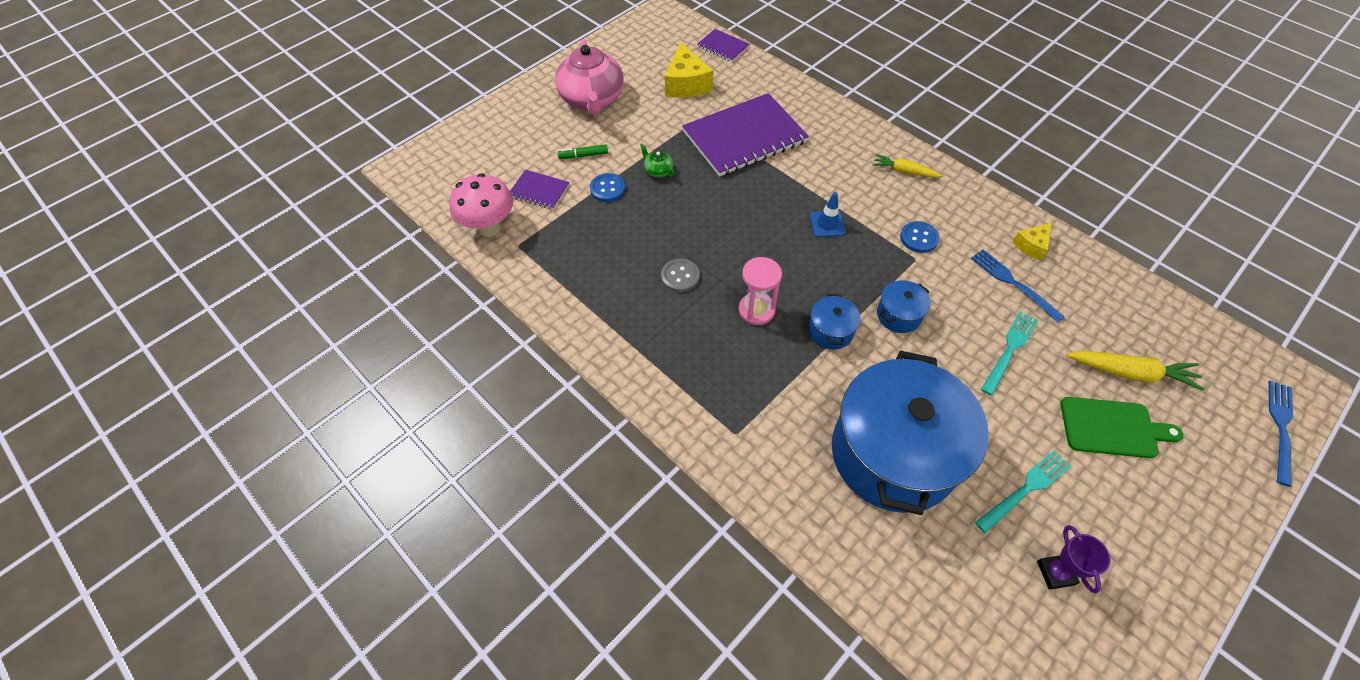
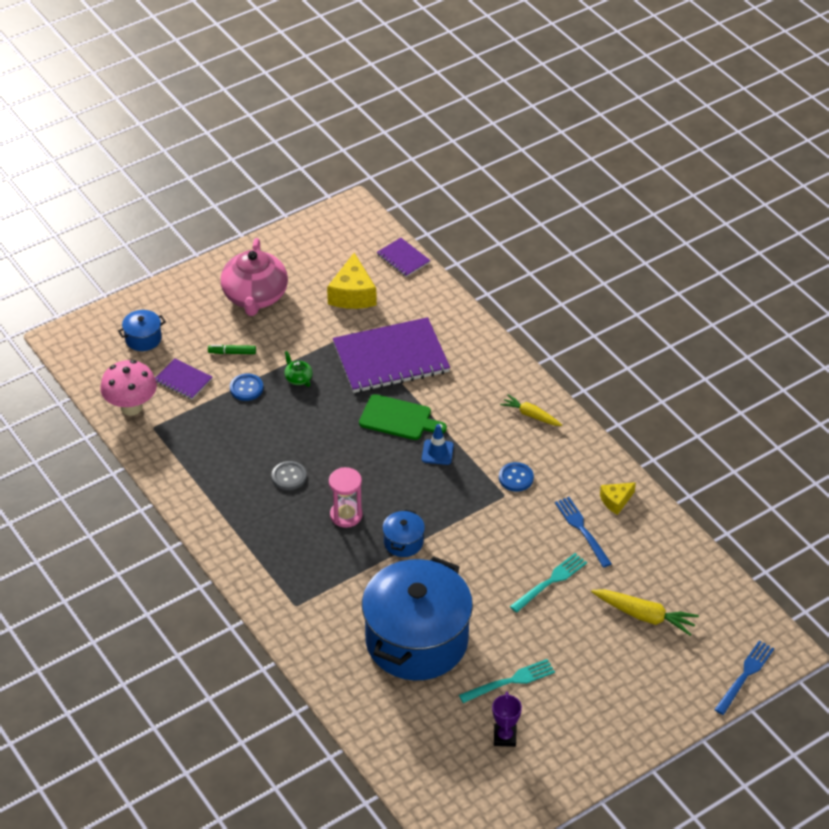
camera: 10 degrees right, 10 degrees down
blue pot [877,280,931,333] -> blue pot moved to [118,310,166,351]
green cutting board [1060,397,1183,458] -> green cutting board moved to [359,394,447,440]

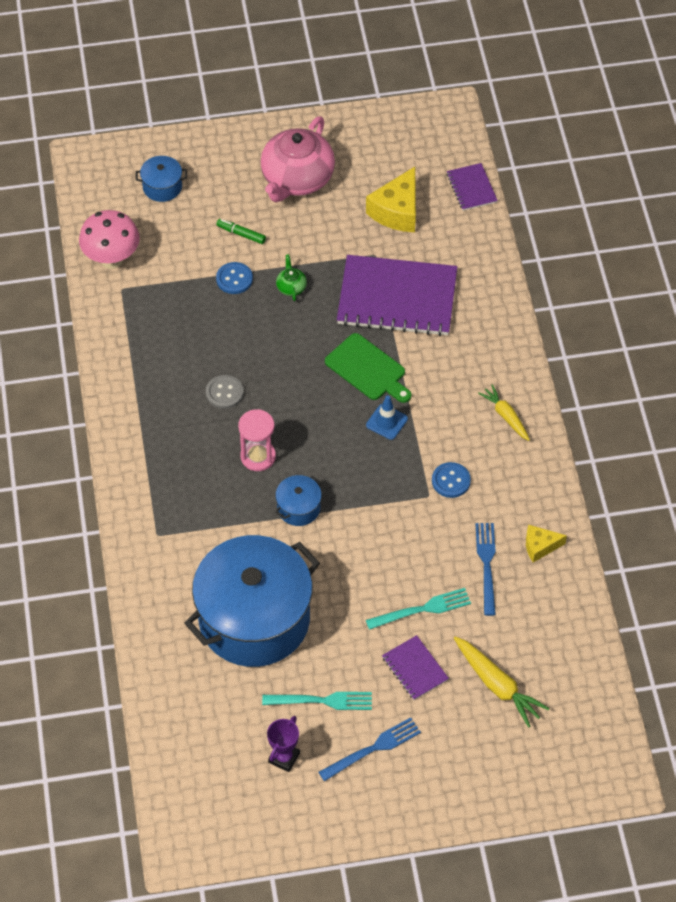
camera: 25 degrees right, 10 degrees up
purple notebook [155,358,212,400] -> purple notebook moved to [382,635,449,700]
blue fork [714,641,774,715] -> blue fork moved to [319,717,421,781]

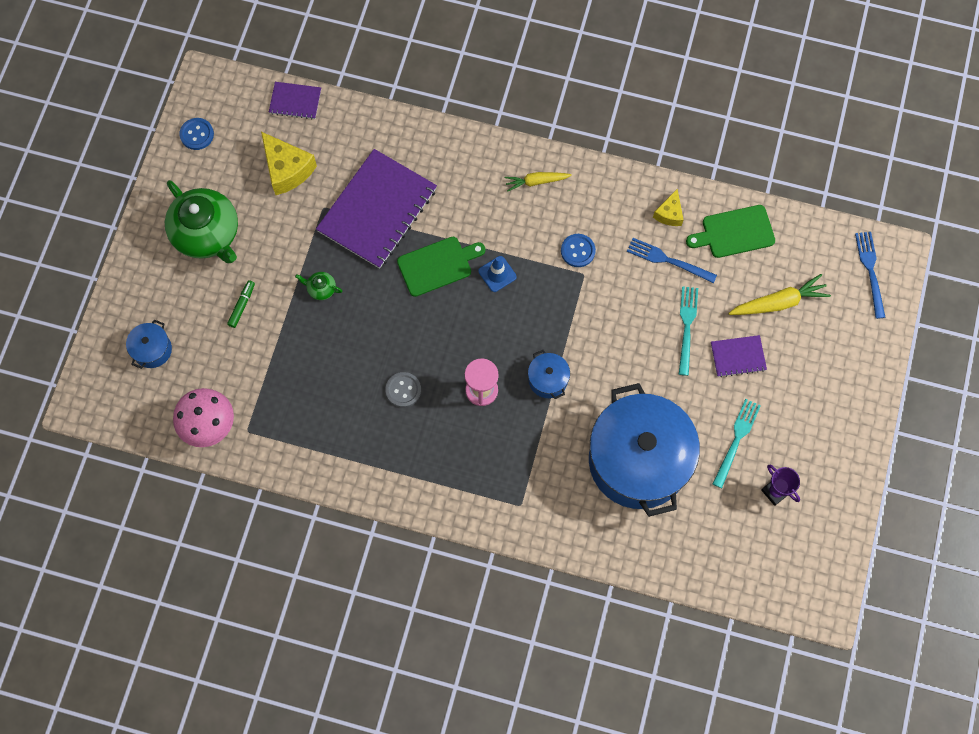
camera: 65 degrees left, 15 degrees up
green marker [216,219,266,244] -> green marker turned 150 degrees clockwise [227,280,255,328]
blue button [216,262,253,294] -> blue button moved to [179,118,214,150]
pink teapot [261,116,335,202] -> green teapot [165,180,238,263]
blue fork [319,717,421,781] -> blue fork moved to [855,232,886,319]
none -> green cutting board [686,205,775,258]

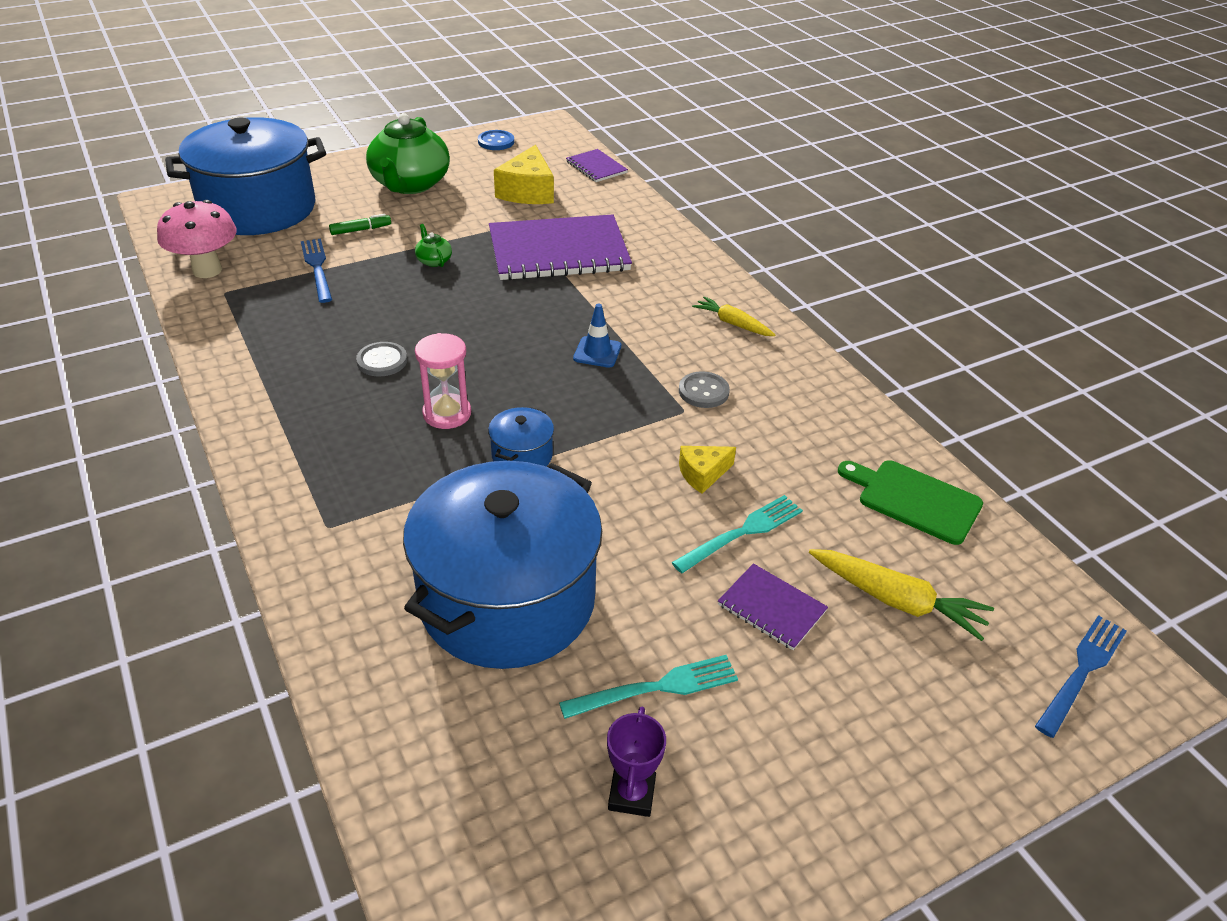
camera: 45 degrees right, 30 degrees down
blue pot [126,319,172,369] -> blue pot [165,117,326,235], size x2.49
green cutting board [397,237,485,297] -> none
blue button [561,234,596,267] -> grey button [679,371,730,408]
blue fork [627,238,717,283] -> blue fork moved to [301,239,332,303]
yellow cheese [653,189,684,226] -> yellow cheese moved to [679,446,736,494]

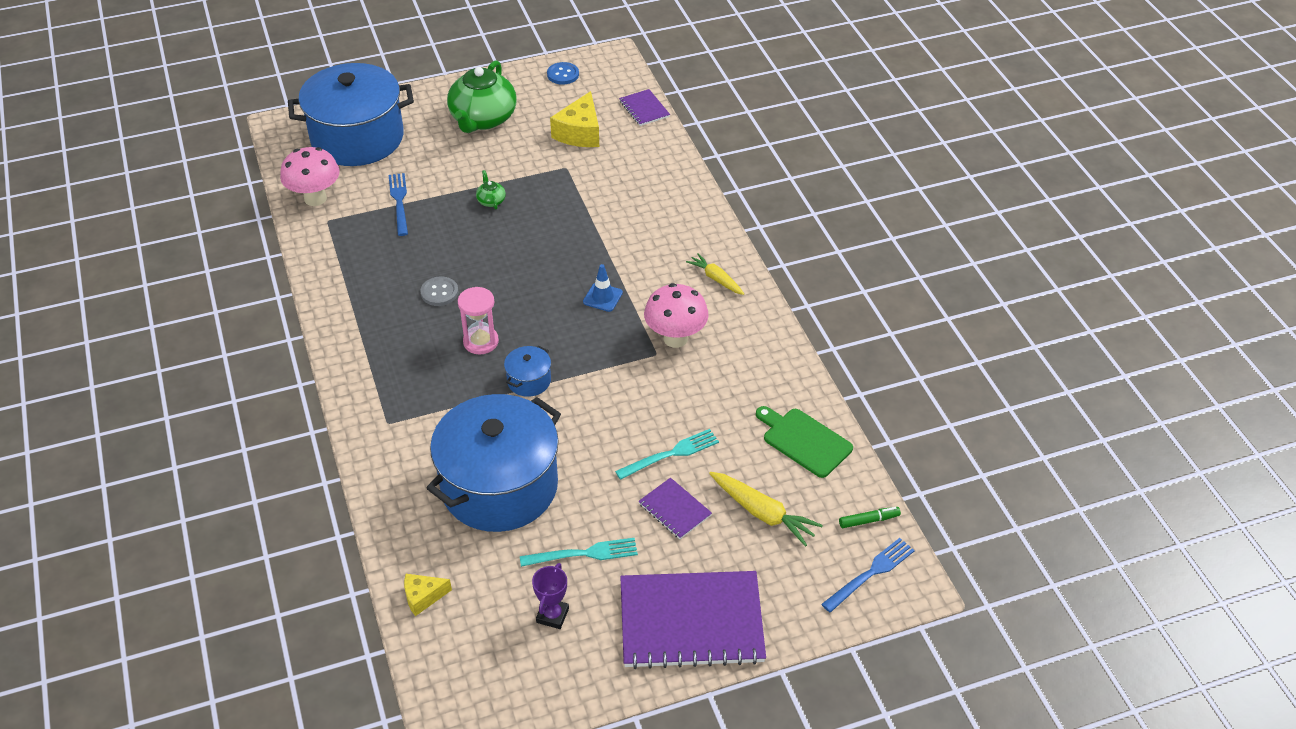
camera: 10 degrees right, 5 degrees up
green marker [329,214,391,235] -> green marker moved to [839,507,901,528]
purple notebook [489,214,632,280] -> purple notebook moved to [620,571,766,669]
grey button [679,371,730,408] -> pink mushroom [644,283,709,348]
yellow cheese [679,446,736,494] -> yellow cheese moved to [404,574,452,616]

